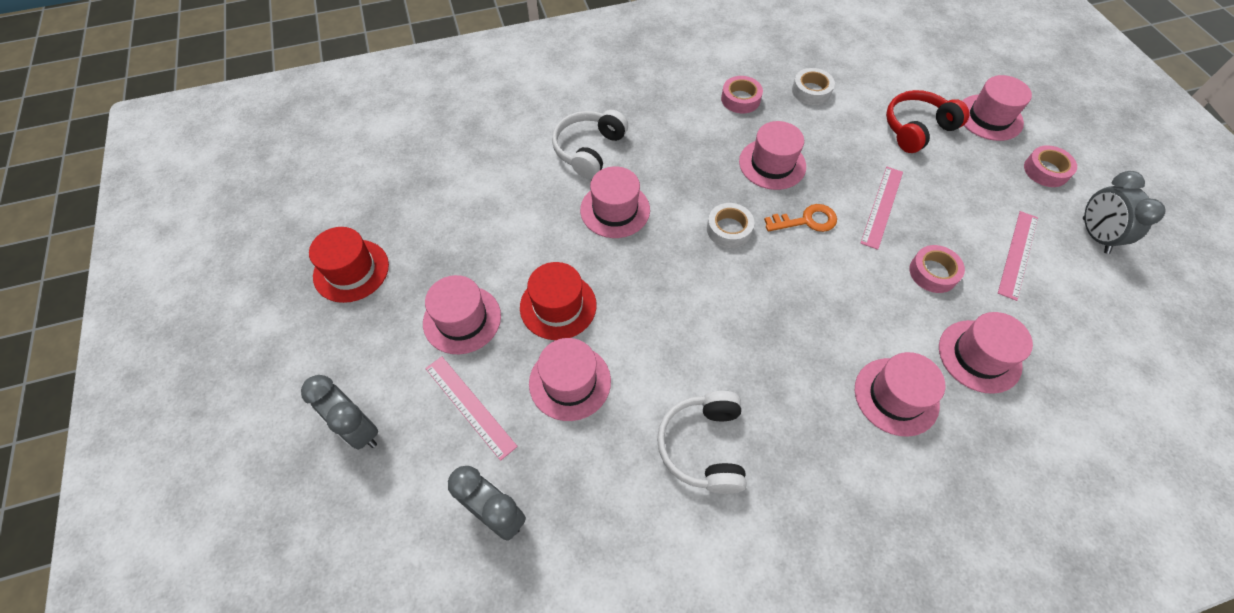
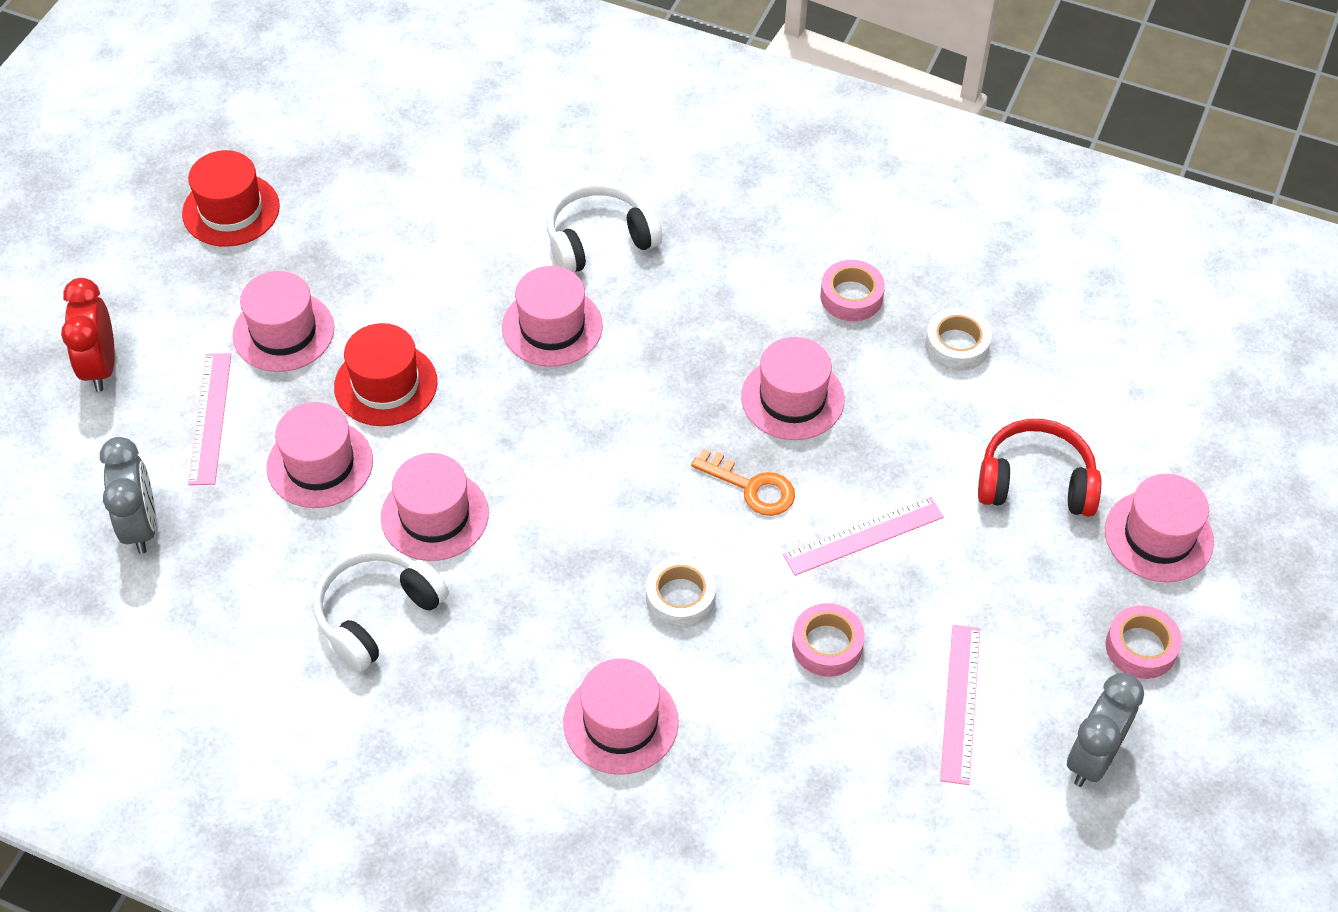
camera: 40 degrees right, 5 degrees down
grey clock [301,375,378,450] -> red clock [61,278,115,392]
white tape [707,203,754,248] -> white tape moved to [646,556,716,628]
pink hat [939,312,1033,394] -> pink hat moved to [381,453,489,561]
pink ruler [998,211,1038,301] -> pink ruler turned 60 degrees counterclockwise [940,625,980,785]

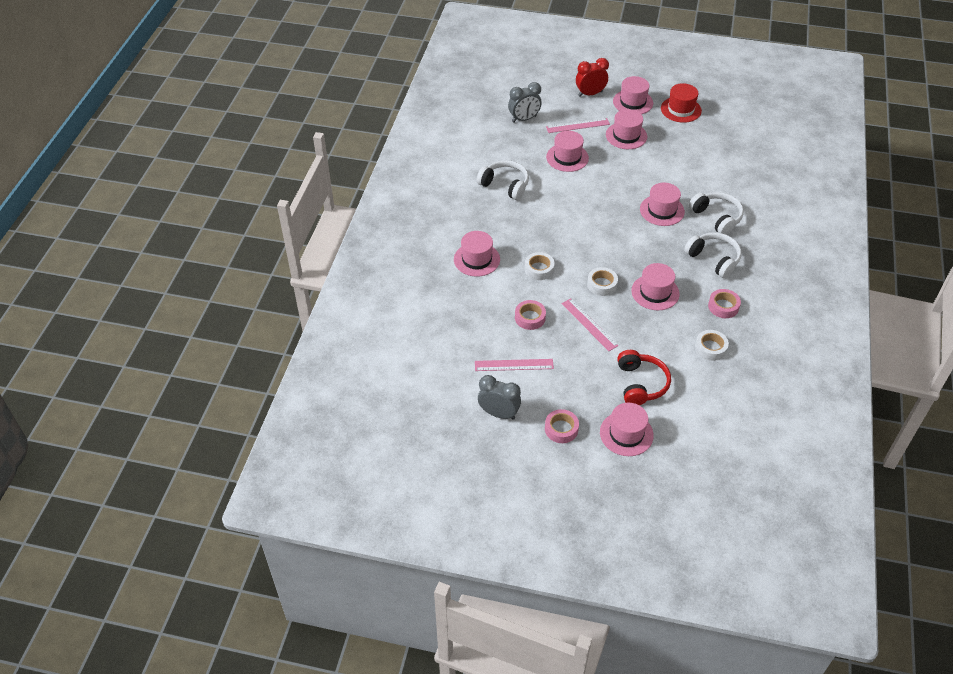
camera: 80 degrees right, 5 degrees down
red hat [334,323,437,426] -> none
pink hat [381,453,489,561] -> pink hat moved to [613,76,653,114]
orange key [691,449,795,516] -> white tape [587,267,618,296]
none -> white headphones [684,232,741,278]

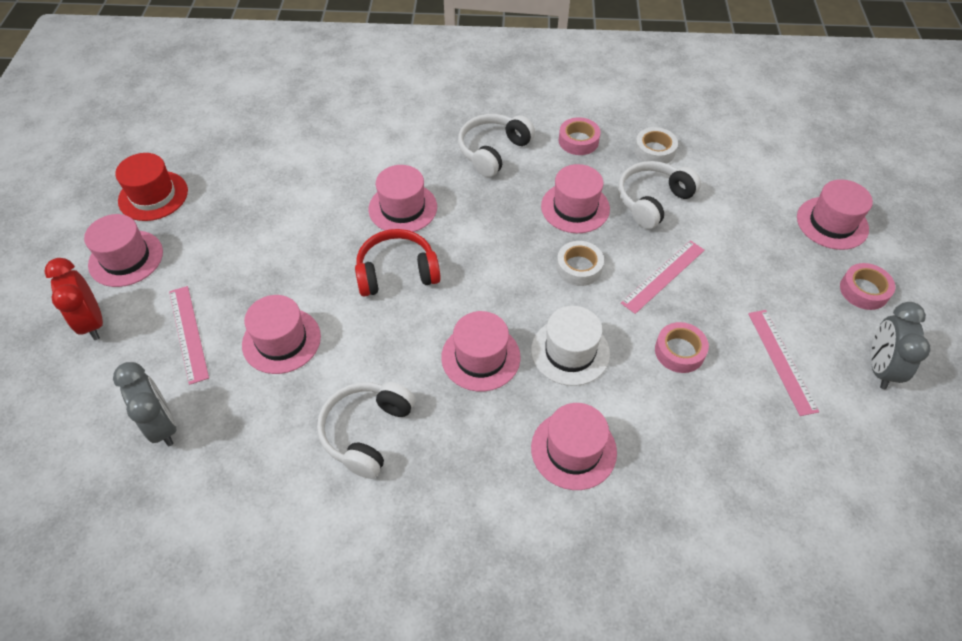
camera: 100 degrees left, 5 degrees up
white tape [524,252,555,280] -> white hat [531,306,610,386]
pink hat [606,109,647,149] -> pink hat moved to [441,311,521,391]
red headphones [617,350,671,405] -> red headphones moved to [355,229,441,297]
white headphones [689,192,744,235] -> white headphones moved to [618,161,701,229]

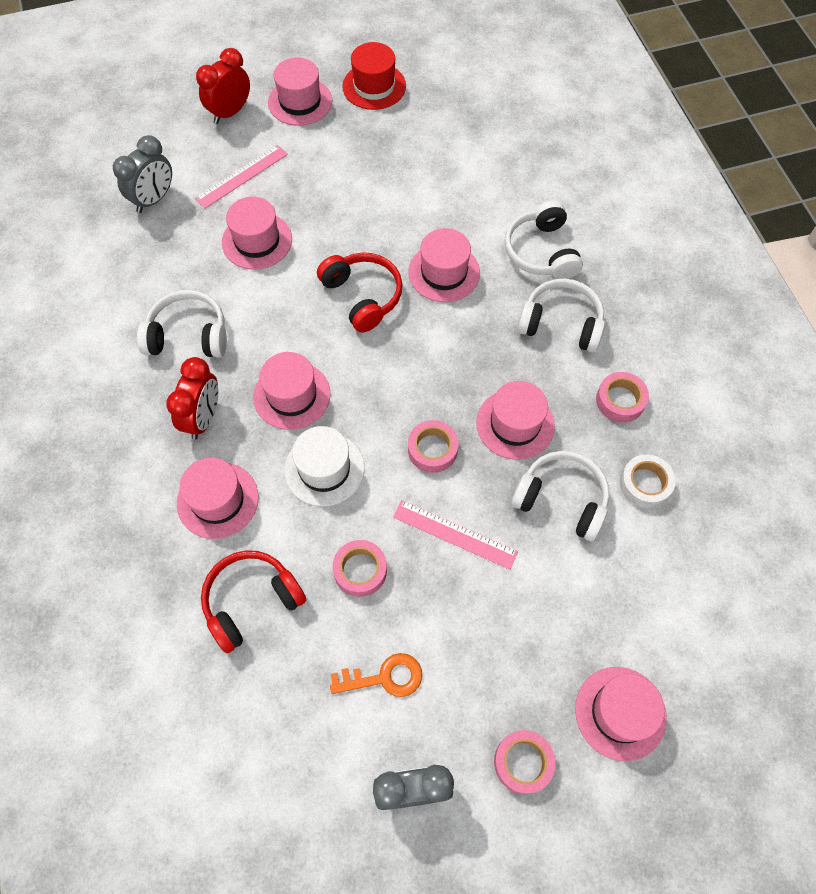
camera: 70 degrees right, 10 degrees up
white tape [556,241,604,286] -> pink tape [408,420,459,473]
pink ruler [748,310,819,416] -> orange key [330,653,422,697]
none -> red clock [166,357,218,440]
none -> red headphones [201,550,306,653]
none -> white headphones [505,200,583,279]

